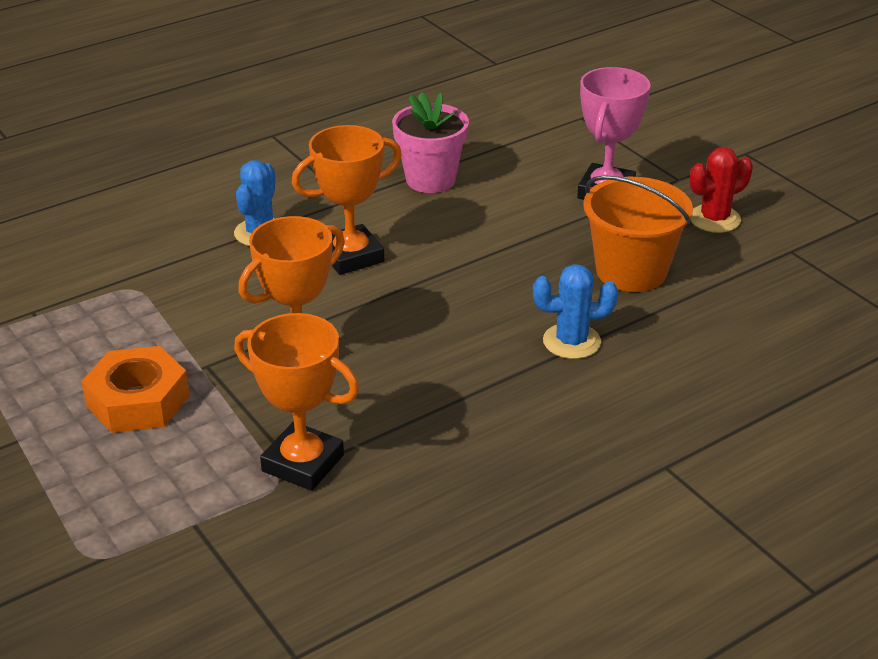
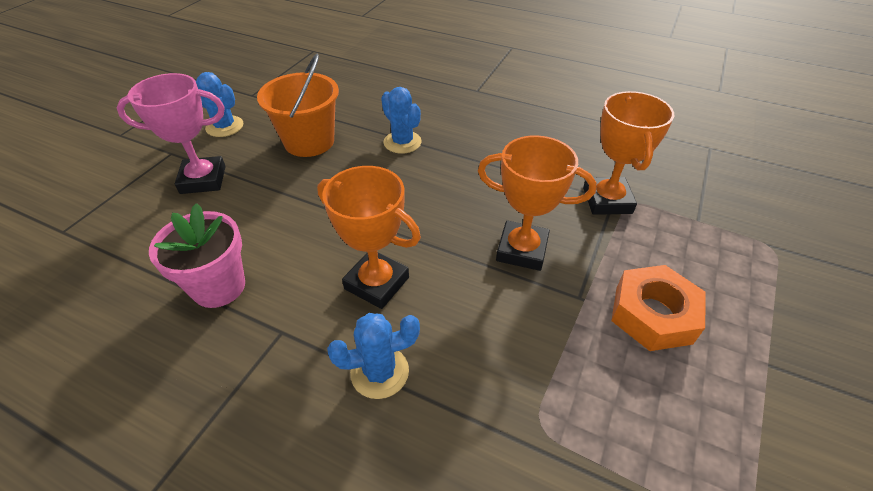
camera: 120 degrees left, 10 degrees up
red cactus [690,147,753,233] -> blue cactus [196,72,243,137]

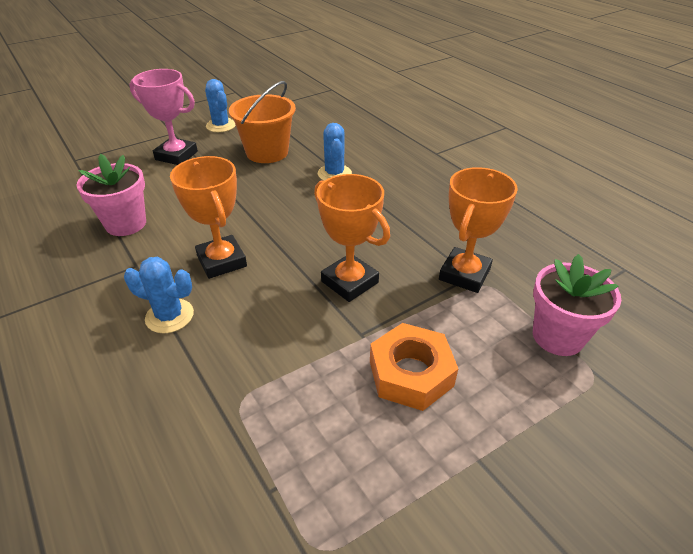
camera: 30 degrees right, 5 degrees down
none -> pink flower pot [533,254,621,356]

